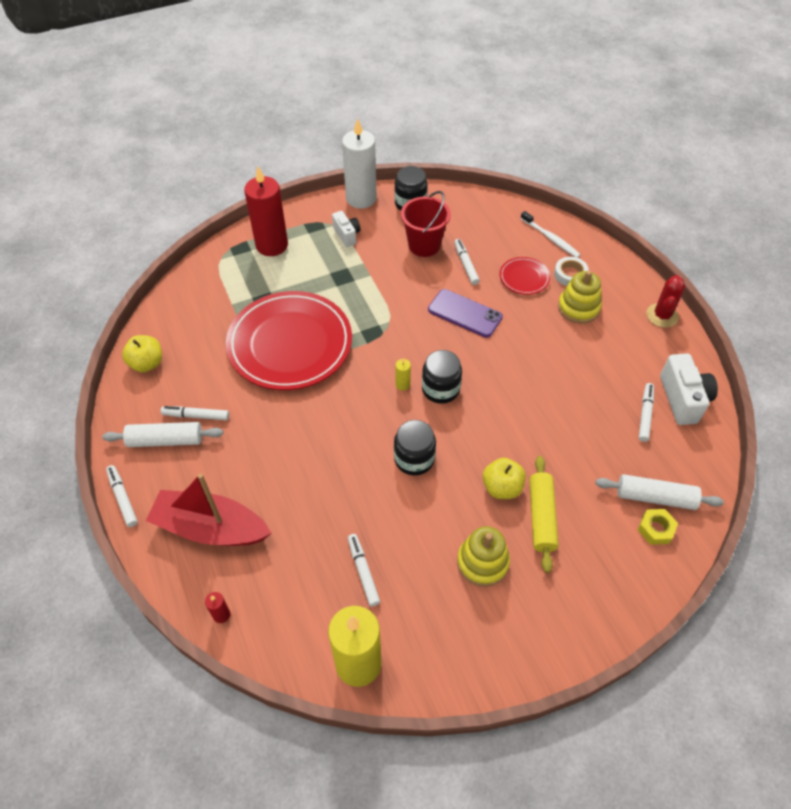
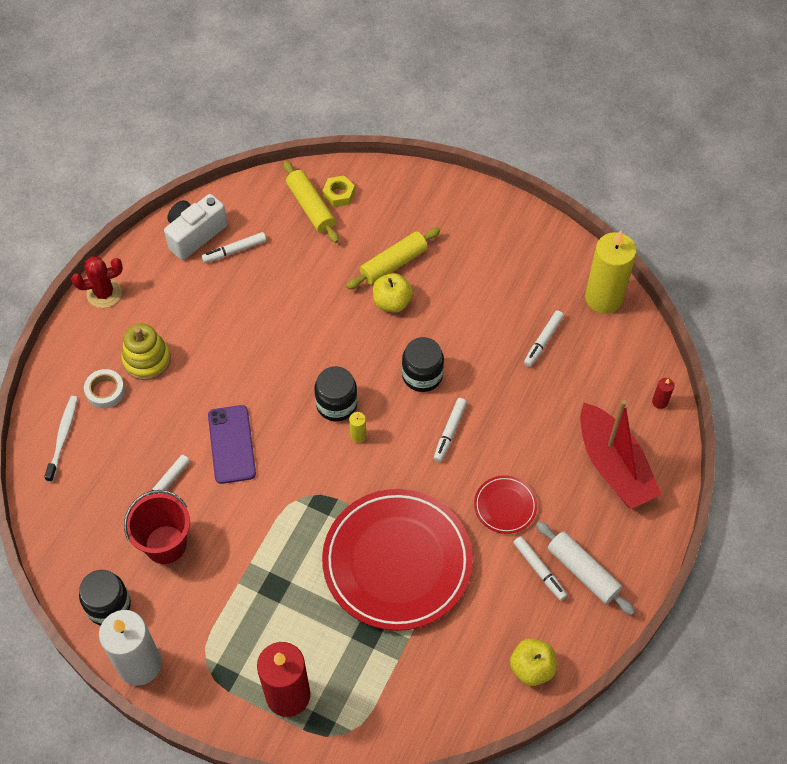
camera: 130 degrees left, 5 degrees up
white marker [106,465,138,527] -> white marker moved to [434,398,467,462]
white camera [332,211,361,247] -> none
yellow stacking toy [457,526,510,587] -> none
red plate [500,257,550,295] -> red plate moved to [474,476,537,534]
white rolling pin [595,474,724,510] -> yellow rolling pin [283,161,339,243]

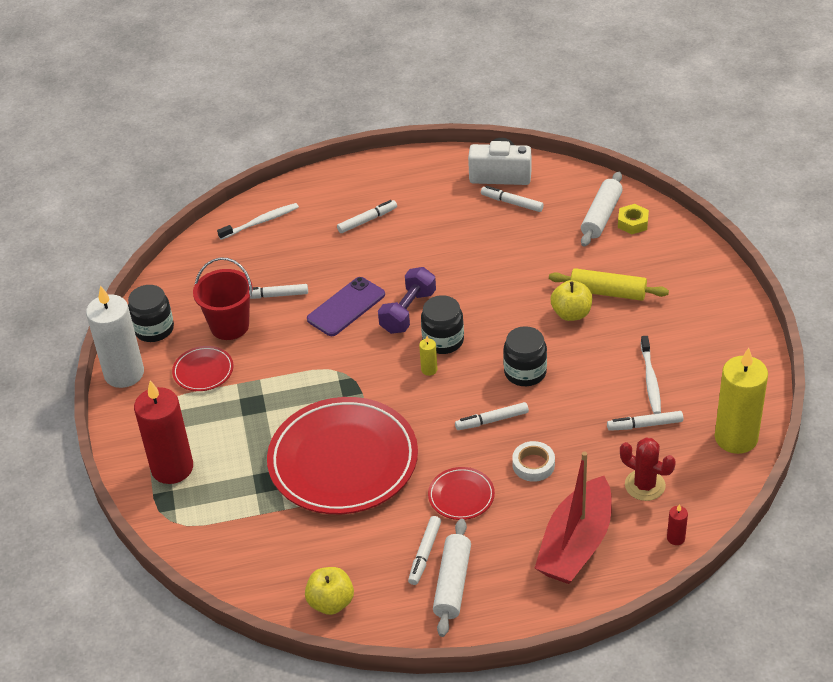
camera: 55 degrees right, 15 degrees down
red cactus [71,256,123,308] -> red cactus moved to [620,438,676,501]
white tape [84,369,125,409] -> white tape moved to [512,441,555,482]
yellow stacking toy [121,324,171,380] -> white marker [337,200,397,233]
yellow rolling pin [283,161,339,243] -> white rolling pin [581,172,623,247]
none -> red plate [172,346,233,391]
none -> purple dumbbell [378,267,436,334]
none -> white toothbrush [641,336,661,414]

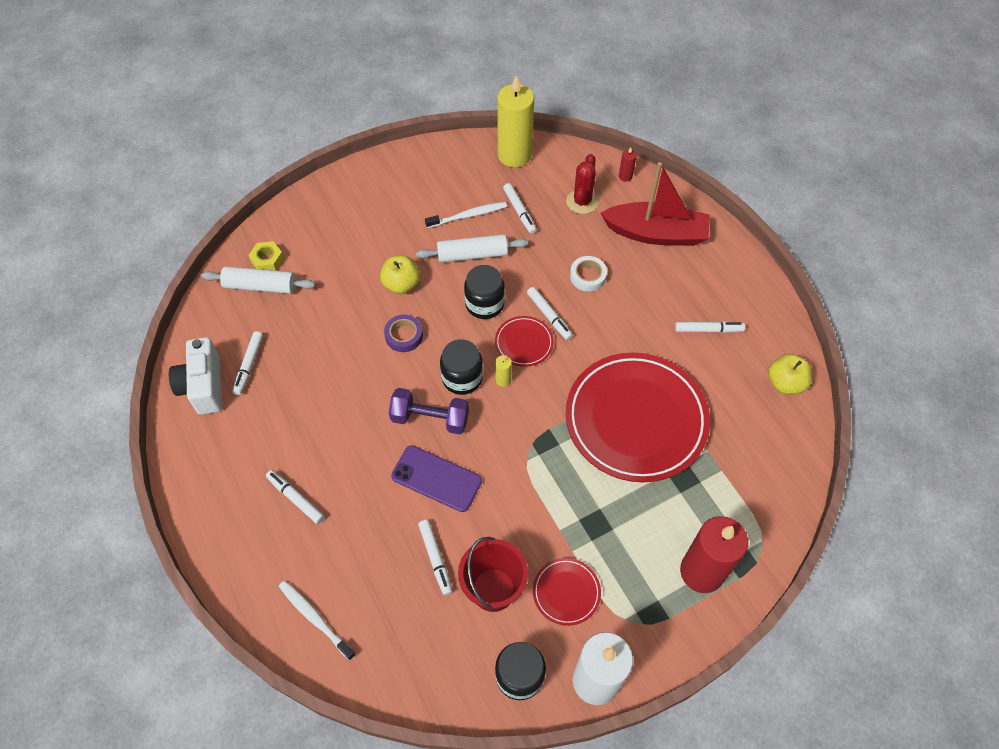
camera: 110 degrees left, 15 degrees up
red plate [428,467,495,520] -> red plate moved to [495,316,554,367]
white rolling pin [433,519,471,637] -> white rolling pin moved to [416,234,528,263]
yellow rolling pin [549,268,669,301] -> none
none -> purple tape [384,315,423,352]

